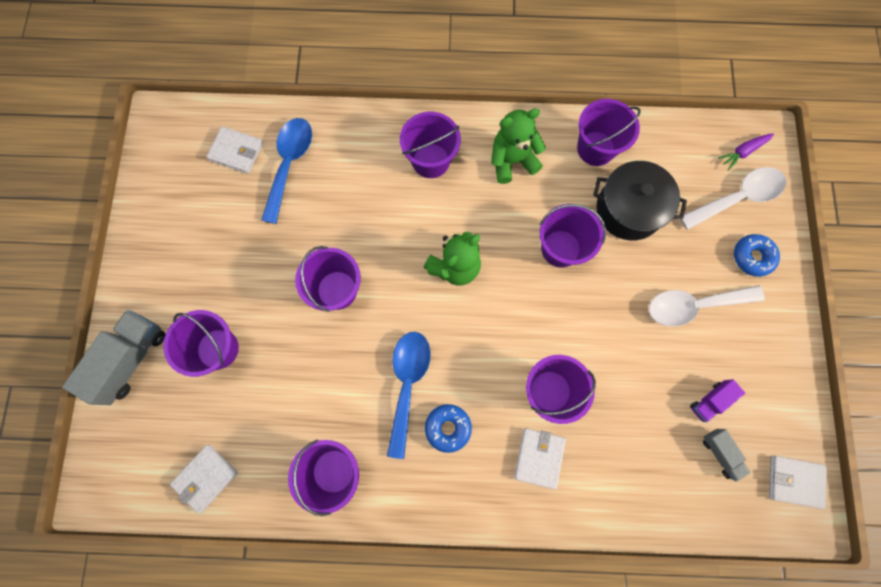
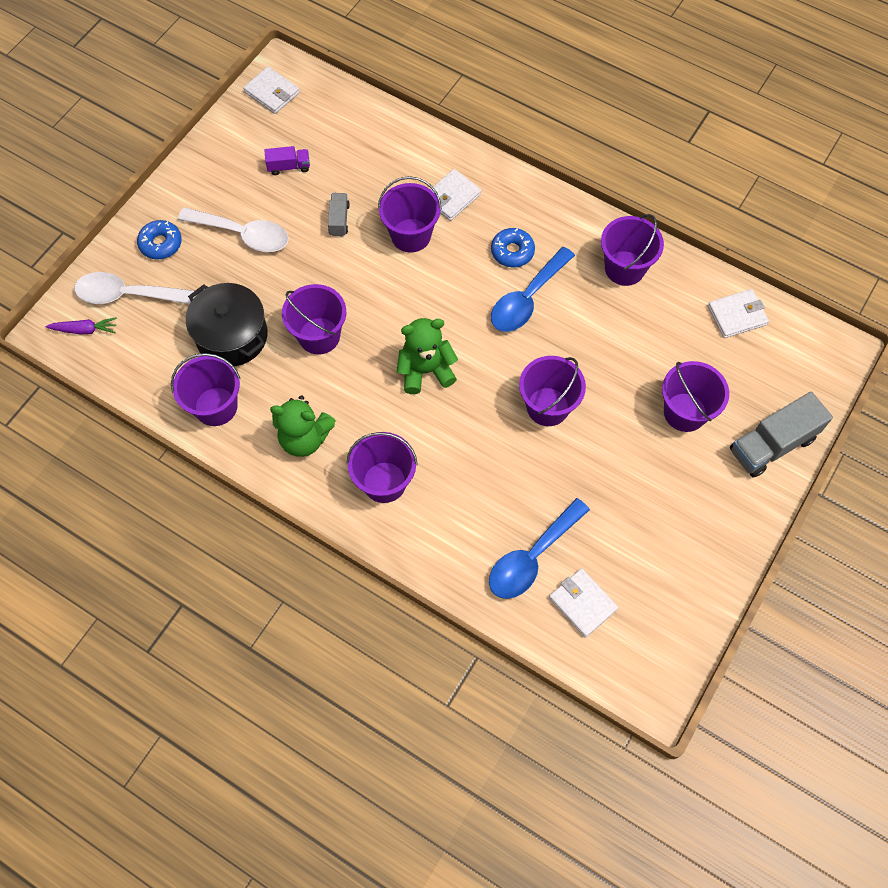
camera: 150 degrees left, 10 degrees down
grey truck [703,429,751,481] -> grey truck moved to [328,193,350,236]

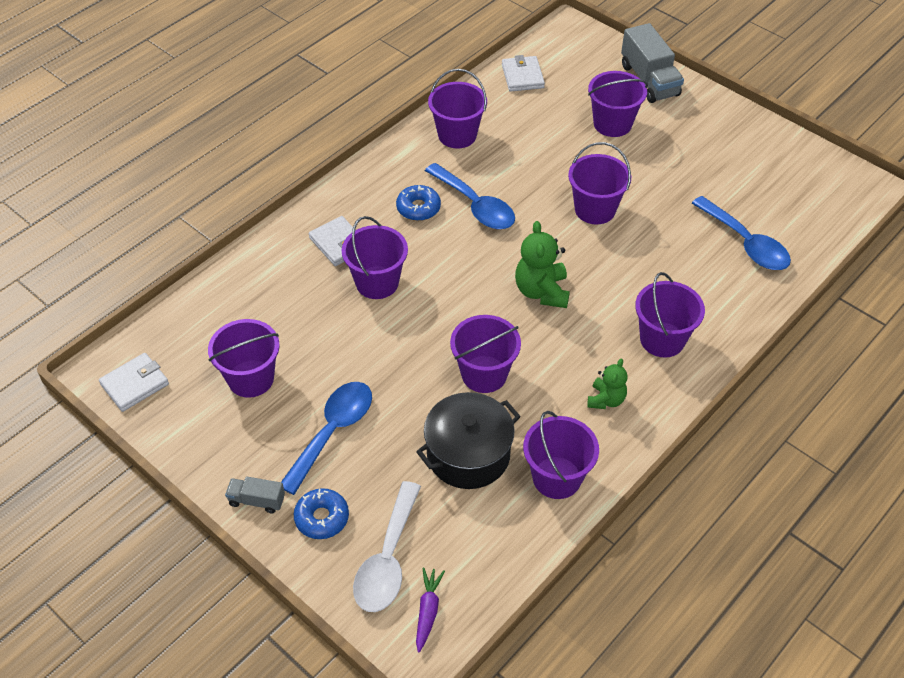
camera: 80 degrees left, 15 degrees down
white spoon [178,207,289,252] -> blue spoon [281,382,372,495]
purple truck [265,146,310,175] -> purple bucket [208,319,280,398]
green teddy bear [270,395,335,457] -> green teddy bear [587,359,628,409], size x0.63
grey truck [328,193,350,236] -> grey truck moved to [225,477,285,513]
white wallet [549,568,618,638] -> none

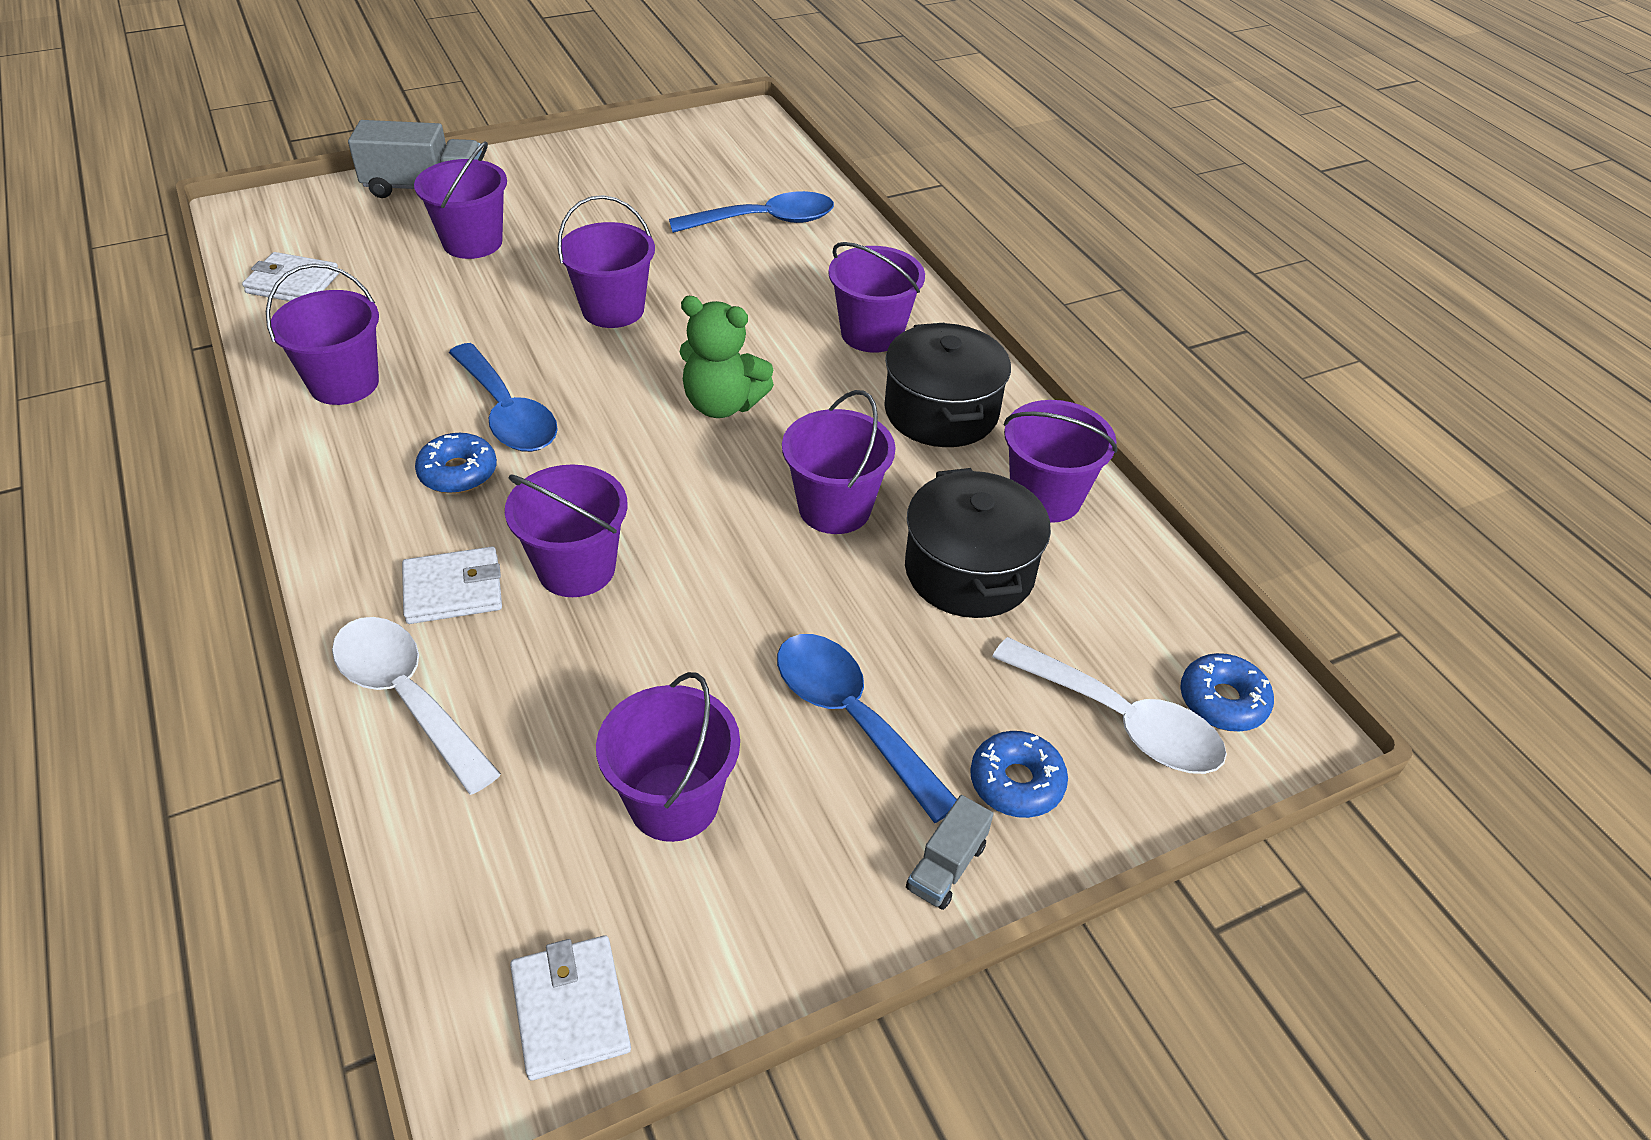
camera: 70 degrees left, 5 degrees down
purple carrot [416,568,445,653] -> blue donut [1180,653,1274,732]
blue spoon [425,163,515,229] -> blue spoon turned 75 degrees clockwise [449,343,558,452]
green teddy bear [587,359,628,409] -> black pot [884,323,1011,447]
none -> white spoon [332,617,501,795]

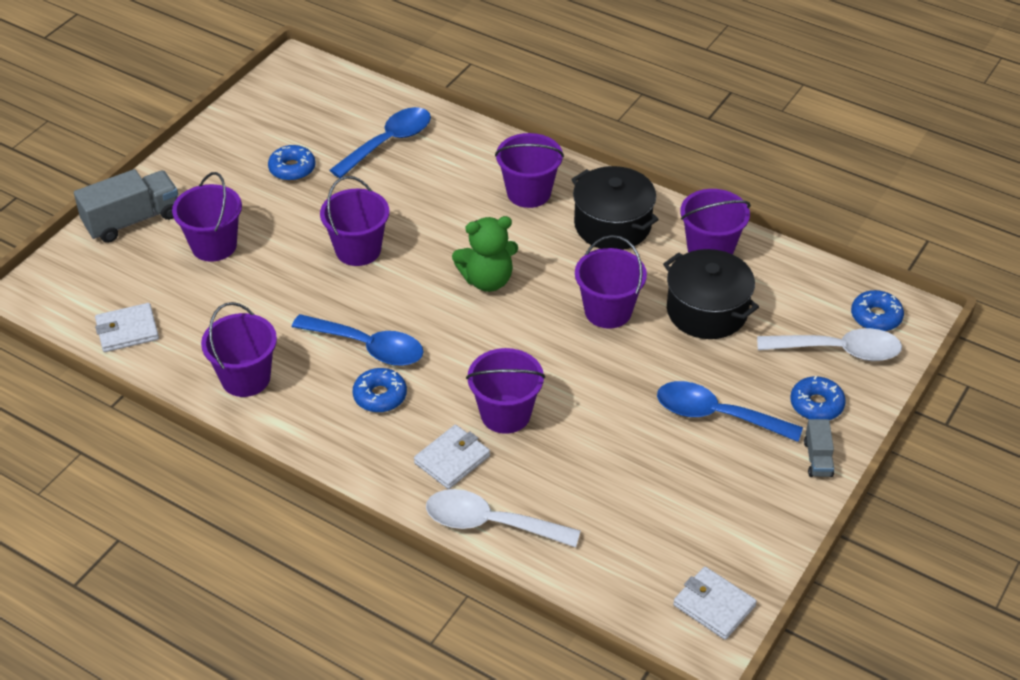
camera: 30 degrees left, 0 degrees up
purple bucket [596,672,740,842] -> none
none -> blue donut [268,145,315,181]

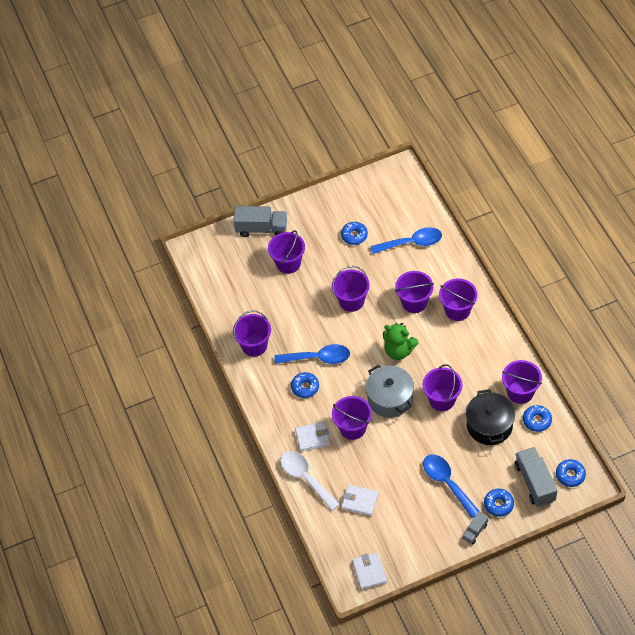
camera: 40 degrees right, 10 degrees up
white wallet [95,303,159,352] -> white wallet moved to [341,485,378,516]
blue spoon [292,314,424,366] -> blue spoon turned 60 degrees counterclockwise [275,344,350,364]
black pot [571,166,659,250] -> none
white spoon [757,328,902,361] -> grey truck [515,447,557,507]
none -> grey pot [366,365,414,418]
none -> purple bucket [395,271,434,313]
none -> blue donut [523,405,552,432]

